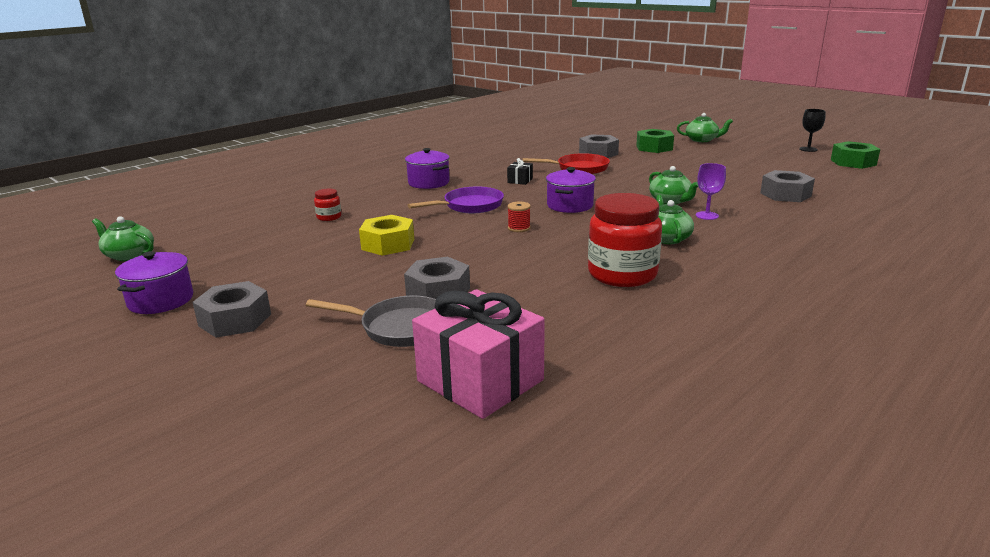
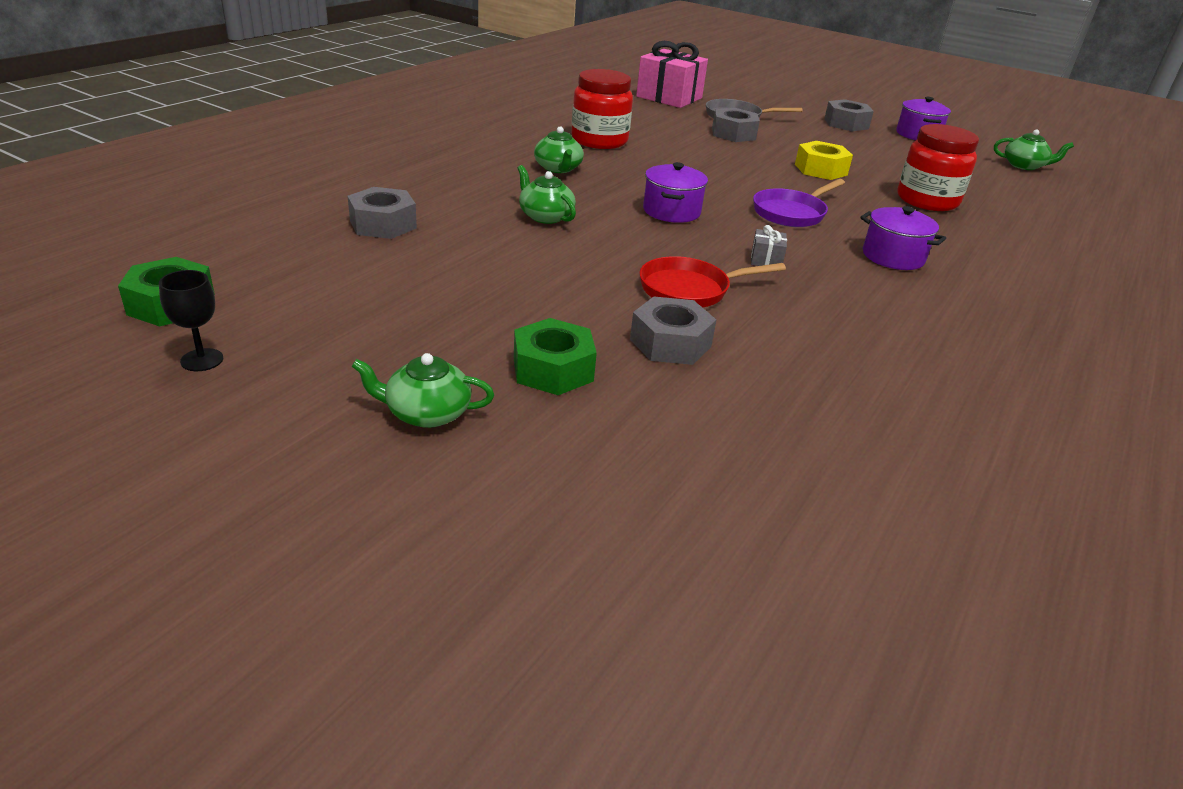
camera: 165 degrees right, 10 degrees up
red jar [314,189,341,221] -> red jar [897,124,979,211], size x2.25
black gift [507,158,533,185] -> grey gift [751,225,787,266]
red spool [507,202,531,232] -> none
purple goblet [696,163,726,220] -> none

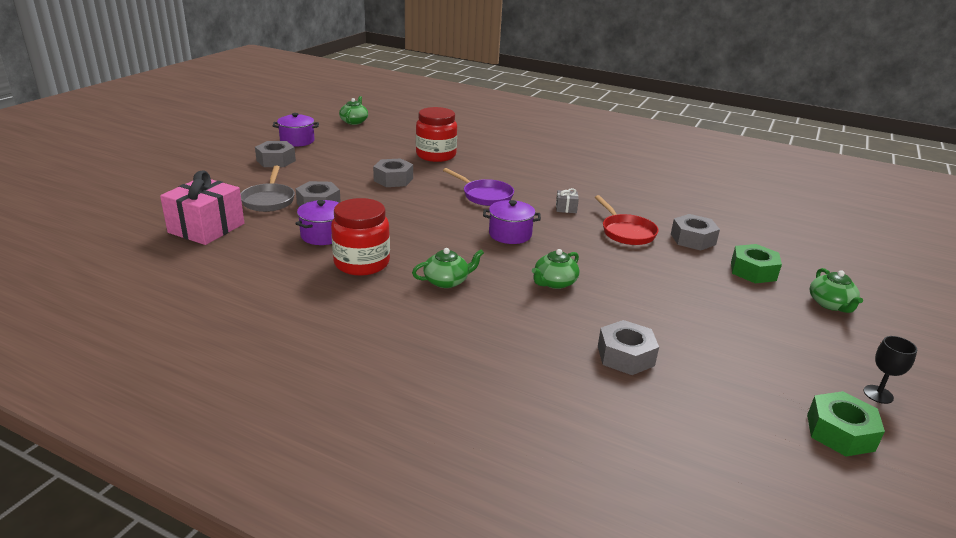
camera: 95 degrees left, 5 degrees down
yellow nut [795,141,853,180] -> grey nut [373,158,413,187]
purple pot [860,206,946,270] -> purple pot moved to [295,200,339,245]

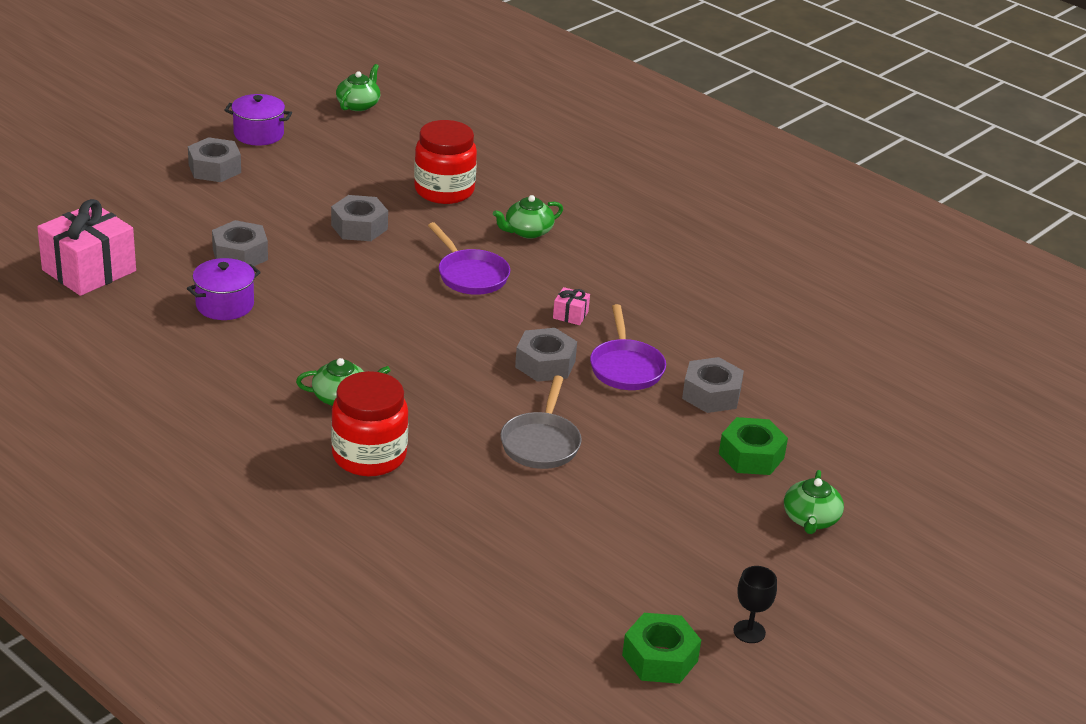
camera: 15 degrees right, 5 degrees up
grey pan [240,166,295,212] -> grey pan moved to [500,375,582,469]
red jar [331,198,390,276] -> red jar moved to [331,371,408,476]
purple pot [483,200,541,244] -> none
green teapot [532,249,580,289] -> green teapot moved to [493,195,563,239]
grey gift [556,188,579,213] -> pink gift [553,287,590,325]
red pan [595,195,658,245] -> purple pan [590,304,666,390]
grey nut [598,320,659,375] -> grey nut moved to [515,328,577,382]

